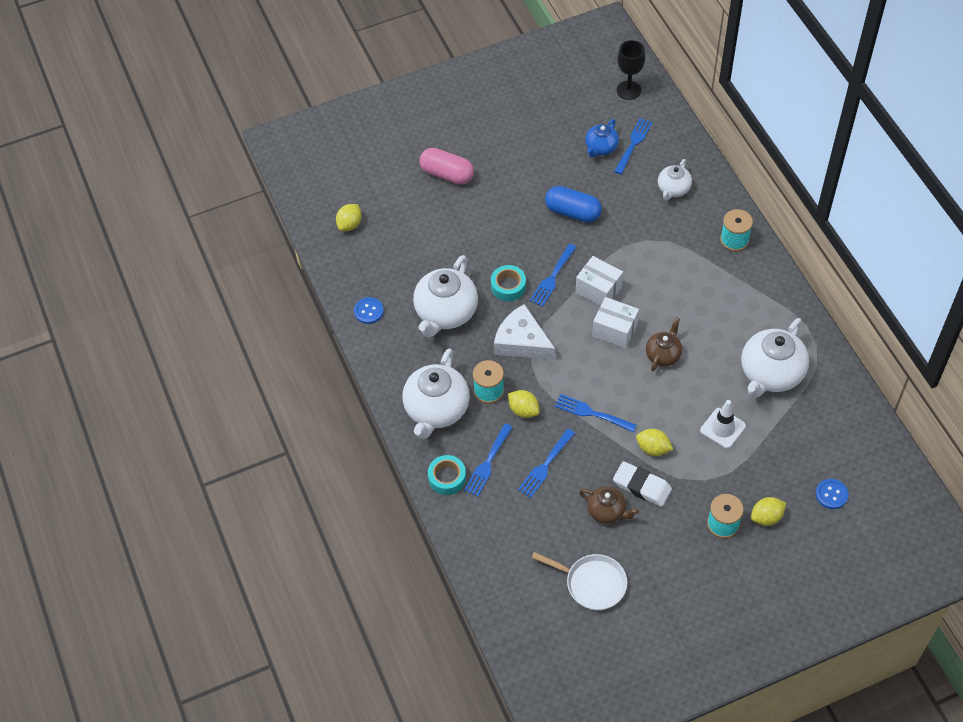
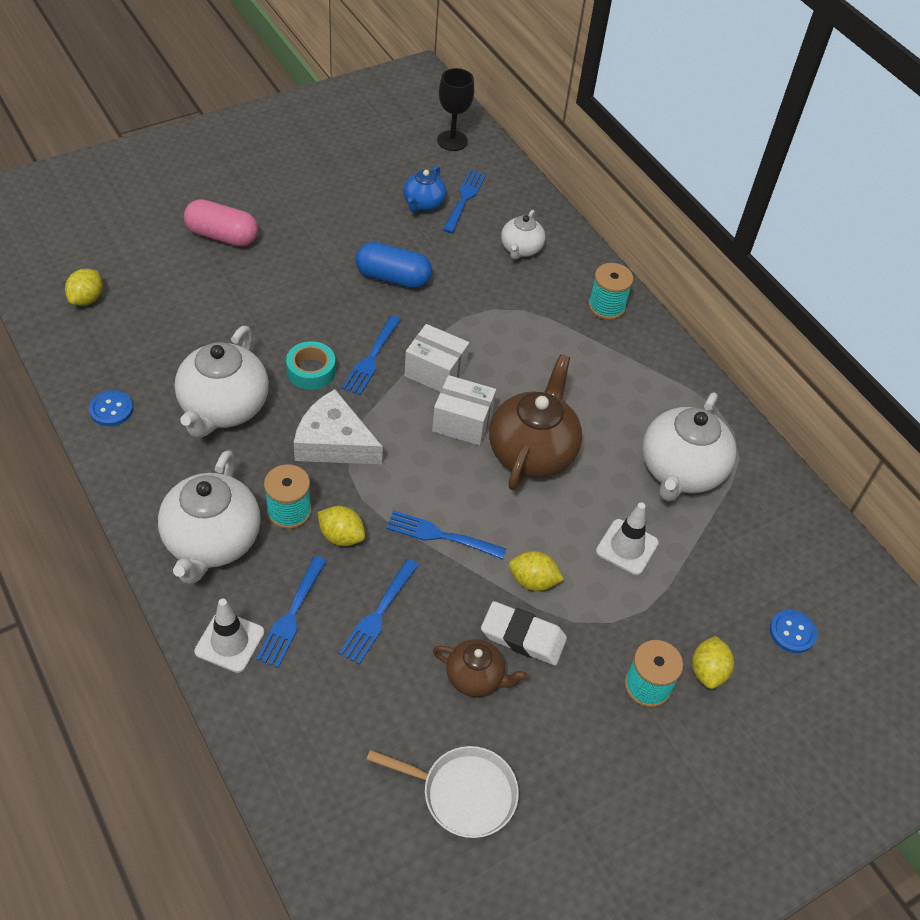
camera: 15 degrees left, 5 degrees down
turquoise tape [428,455,466,495] -> white traffic cone [194,598,264,673]
brown teapot [646,317,682,371] -> brown teapot [489,354,582,490], size x1.80
yellow lemon [751,497,786,526] -> yellow lemon turned 45 degrees counterclockwise [692,636,734,689]

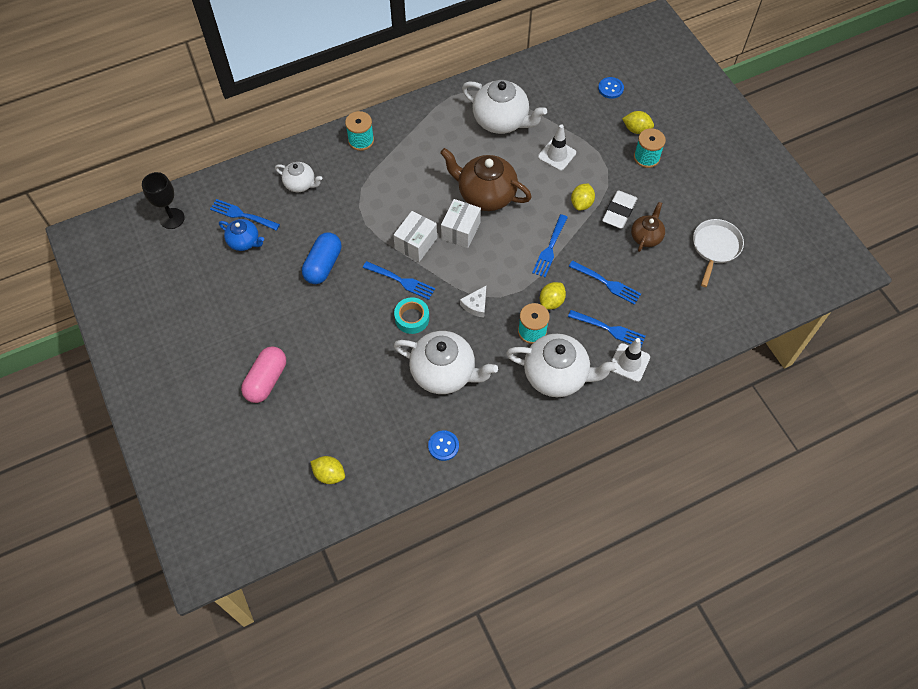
camera: 80 degrees left, 10 degrees up
white cheese [294,389,383,465] -> white cheese [460,286,486,318], size x0.53

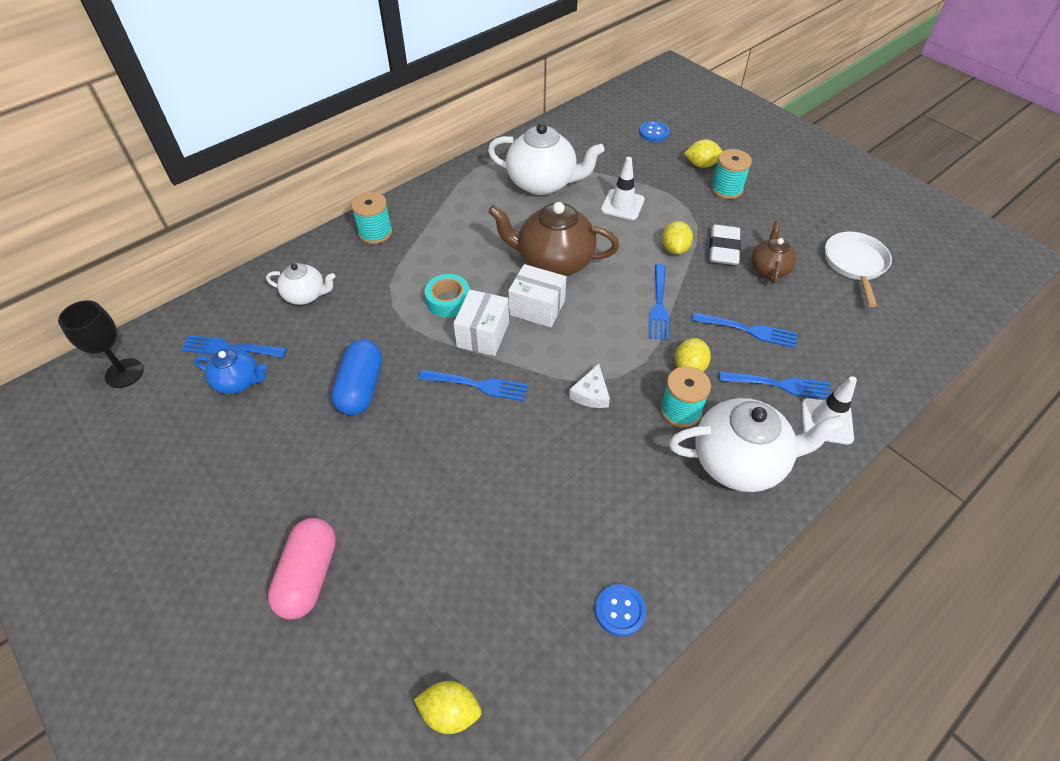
camera: 15 degrees left, 10 degrees down
turquoise tape [394,297,429,334] -> turquoise tape moved to [425,274,469,318]
white teapot [394,331,498,394] -> none
white box [441,199,481,248] -> white box turned 75 degrees counterclockwise [508,264,566,328]

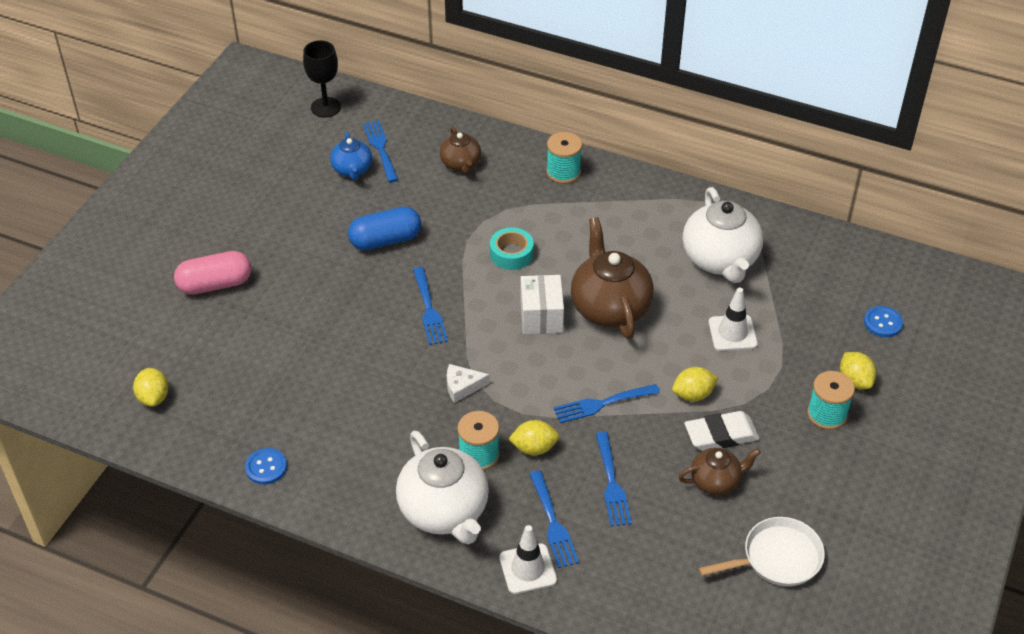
camera: 65 degrees right, 5 degrees down
white teapot [266,263,335,305] -> brown teapot [440,127,481,174]
white box [453,290,509,356] -> none

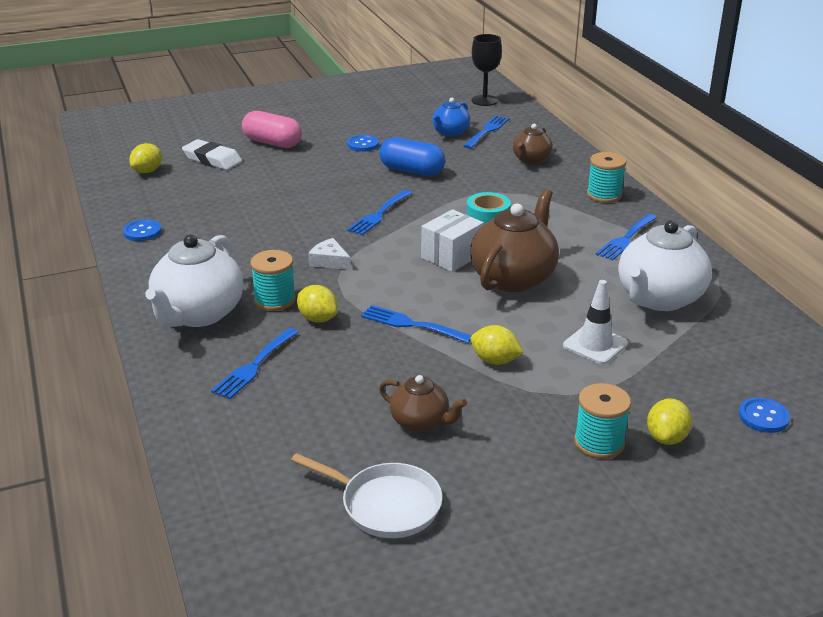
camera: 45 degrees right, 15 degrees down
white traffic cone [499,525,557,594] -> none
blue fork [596,432,632,527] -> blue fork moved to [596,214,657,260]
white eraser [685,411,759,451] -> white eraser moved to [182,139,242,170]
none -> blue button [347,135,379,152]

